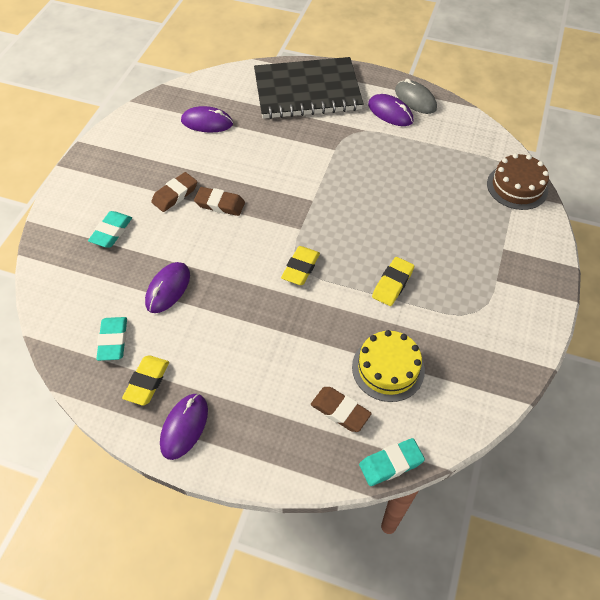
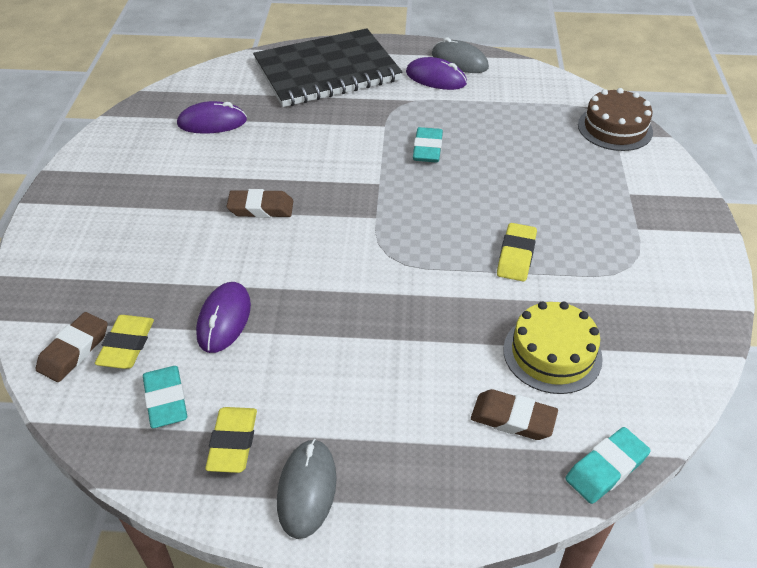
camera: 15 degrees left, 10 degrees down
turquoise eraser [88,211,132,248] -> turquoise eraser moved to [413,127,443,163]
brown eraser [151,172,197,212] -> brown eraser moved to [36,312,108,382]
purple mouse [160,394,208,460] -> grey mouse [277,439,337,539]
yellow eraser [281,246,320,285] -> yellow eraser moved to [95,315,154,369]

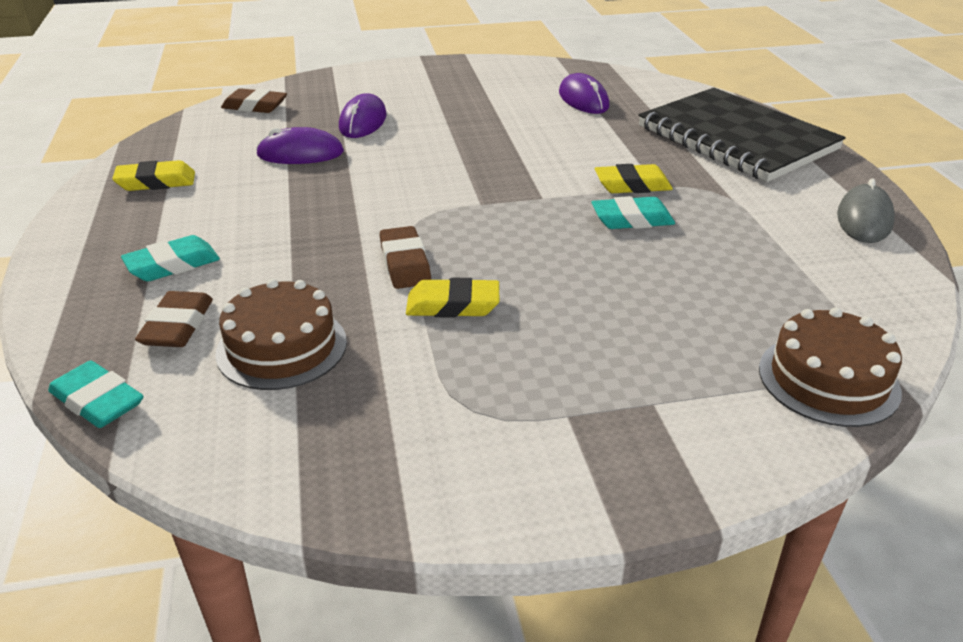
camera: 75 degrees right, 10 degrees down
yellow eraser [95,315,154,369] -> yellow eraser moved to [595,164,673,193]
turquoise eraser [143,366,187,428] -> turquoise eraser moved to [121,235,220,281]
brown eraser [226,189,293,218] -> brown eraser moved to [380,226,431,289]
grey mouse [277,439,337,539] -> none
purple mouse [406,57,467,90] -> purple mouse moved to [339,93,387,138]
yellow cake [503,301,603,394] -> brown cake [215,279,347,390]

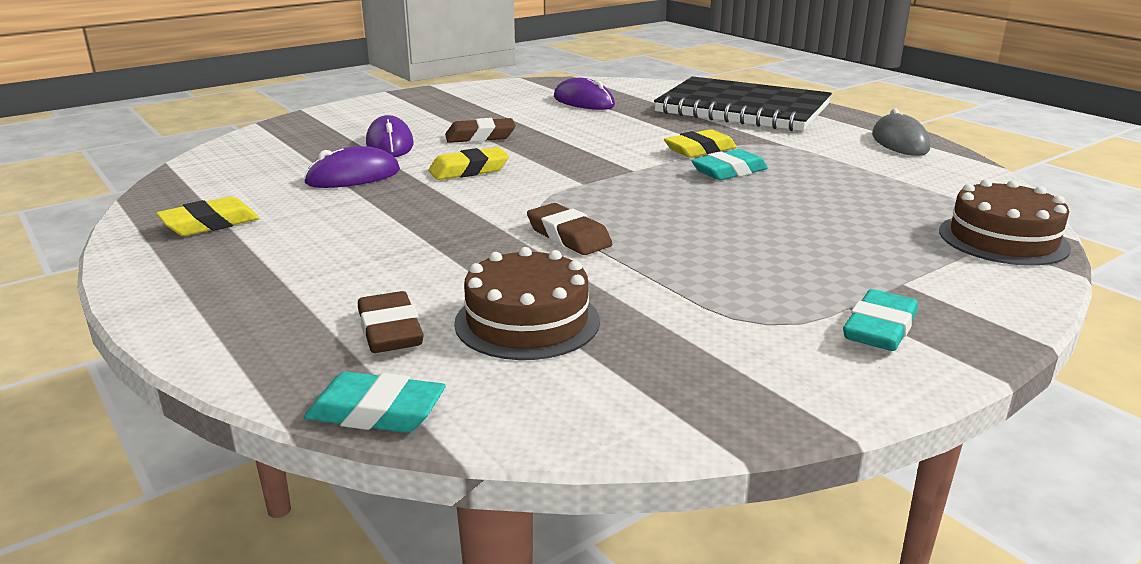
camera: 25 degrees left, 10 degrees down
turquoise eraser [121,235,220,281] -> turquoise eraser moved to [843,289,918,351]
brown eraser [221,88,287,113] -> brown eraser moved to [445,118,516,143]
yellow eraser [406,278,499,317] -> yellow eraser moved to [428,147,509,180]

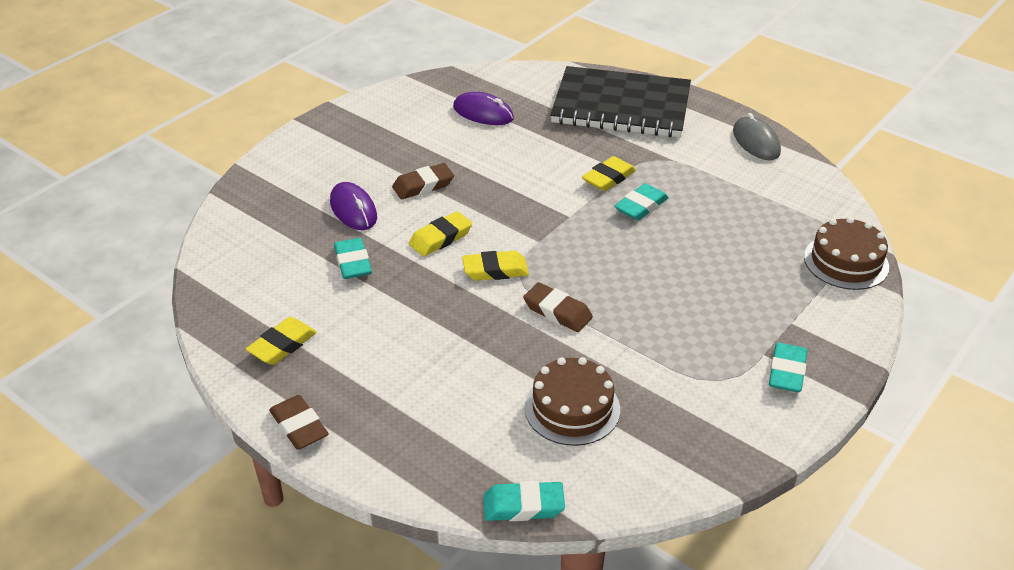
camera: 15 degrees left, 15 degrees up
purple mouse [304,146,400,188] -> turquoise eraser [334,238,372,279]
brown eraser [358,291,424,353] -> brown eraser moved to [269,395,329,450]
none -> yellow eraser [462,251,529,281]

